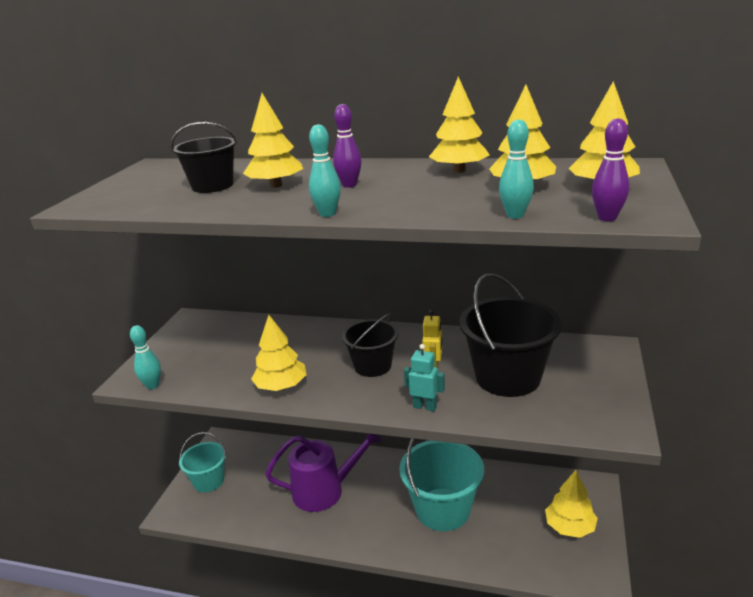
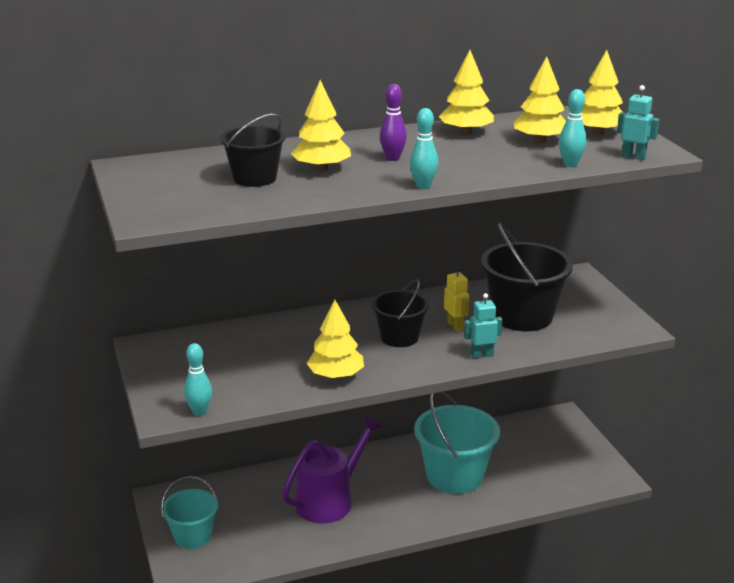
camera: 35 degrees left, 0 degrees up
yellow tree [545,470,598,538] -> none
purple bowling pin [592,118,629,221] -> turquoise robot [617,85,659,160]

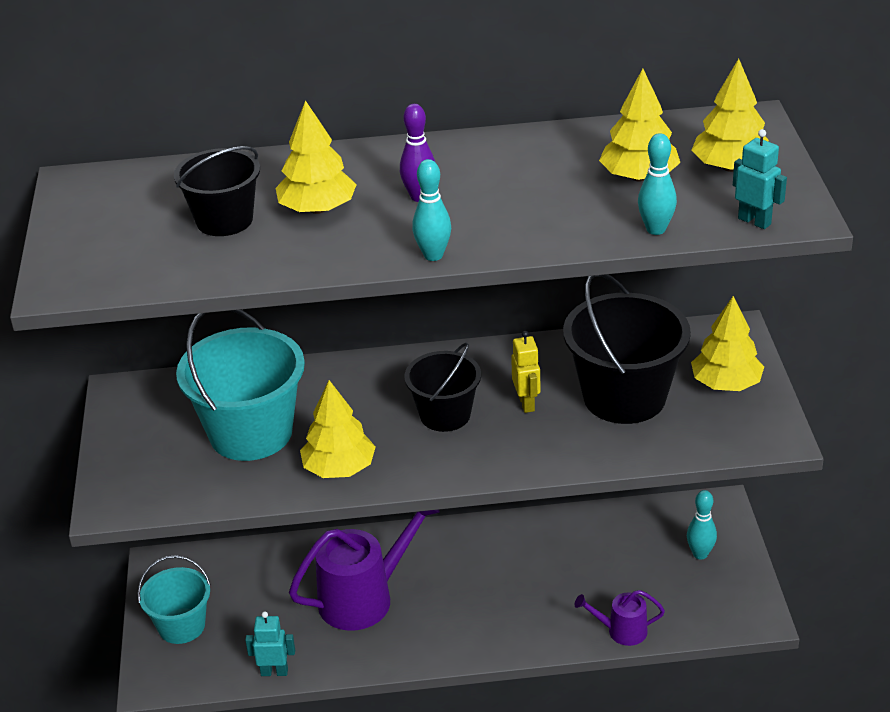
camera: 15 degrees right, 10 degrees up
turquoise bowling pin [184,343,212,416] -> turquoise bowling pin moved to [687,490,717,559]
turquoise bucket [414,392,500,494] -> turquoise bucket moved to [176,309,305,461]
yellow tree [439,50,494,135] -> yellow tree moved to [691,296,764,391]
turquoise robot [464,293,503,358] -> turquoise robot moved to [245,612,295,676]
none -> purple watering can [574,590,665,646]

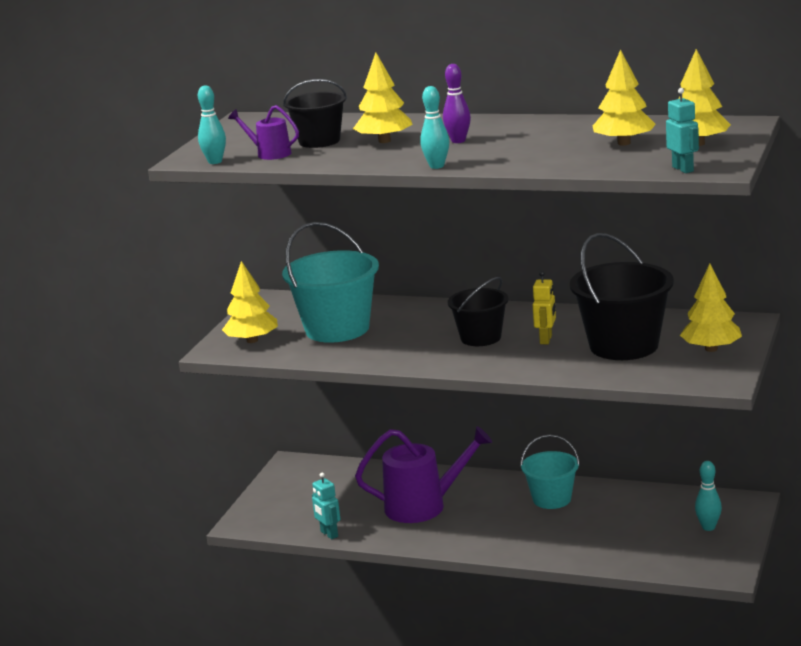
camera: 25 degrees right, 15 degrees down
turquoise bucket [138,555,211,644] -> turquoise bucket moved to [520,435,580,509]
turquoise robot [245,612,295,676] -> turquoise robot turned 150 degrees counterclockwise [312,472,340,539]
yellow tree [300,380,376,478] -> yellow tree moved to [222,261,278,343]
purple watering can [574,590,665,646] -> purple watering can moved to [228,105,299,160]
turquoise bowling pin [638,133,677,235] -> turquoise bowling pin moved to [198,85,226,164]

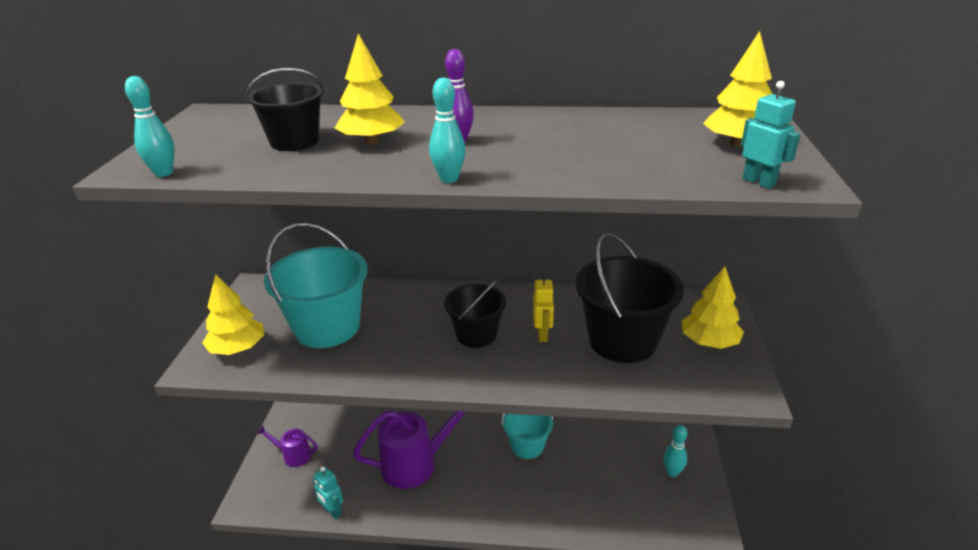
camera: 15 degrees left, 10 degrees up
purple watering can [228,105,299,160] -> purple watering can moved to [257,425,318,467]
yellow tree [593,49,656,146] -> none

